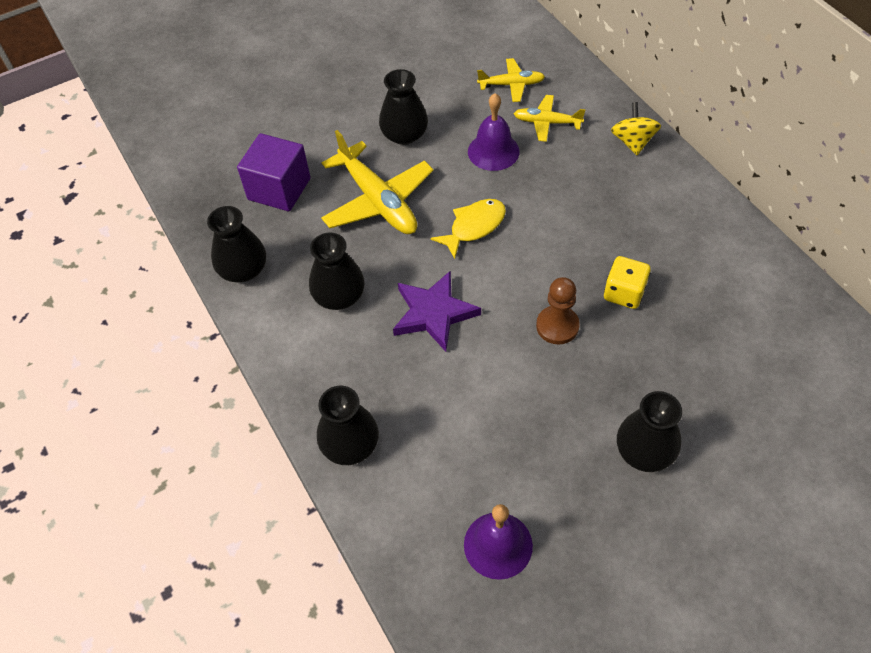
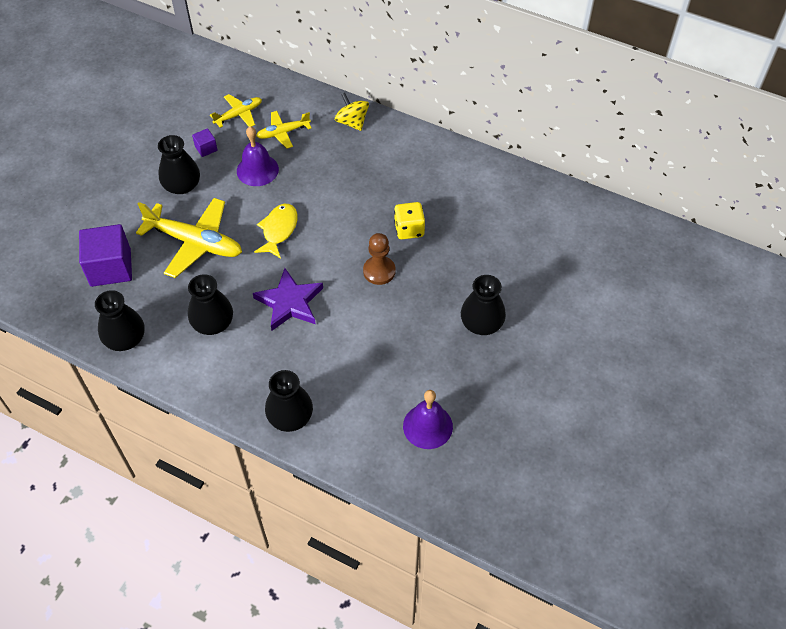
camera: 35 degrees left, 0 degrees up
none -> purple cube [192,128,218,157]

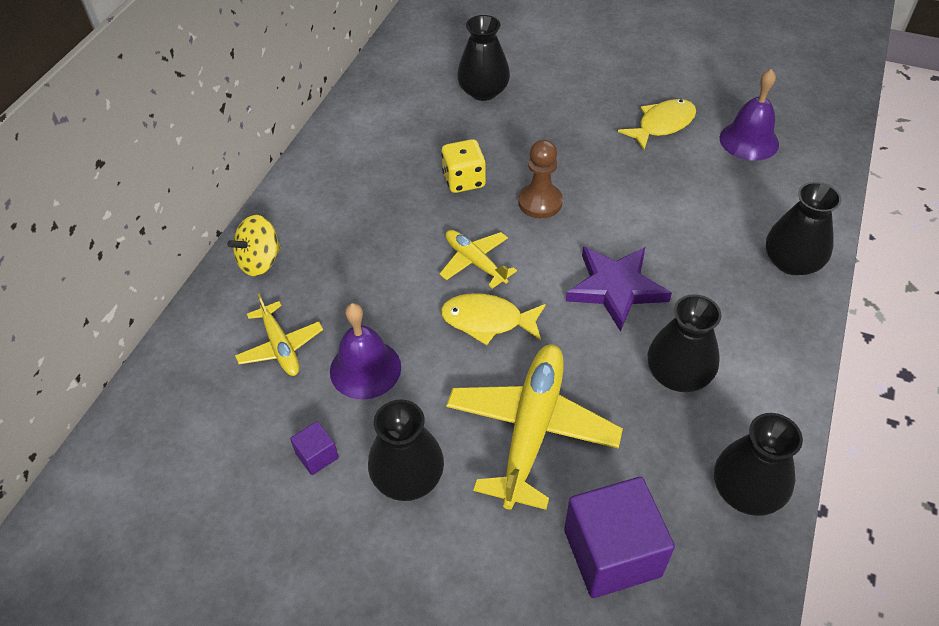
camera: 95 degrees left, 5 degrees down
yellow plane [210,94,262,128] -> yellow plane moved to [439,230,517,289]
black vase [461,275,506,335] -> black vase moved to [457,15,510,101]
none -> yellow fish [618,99,696,150]

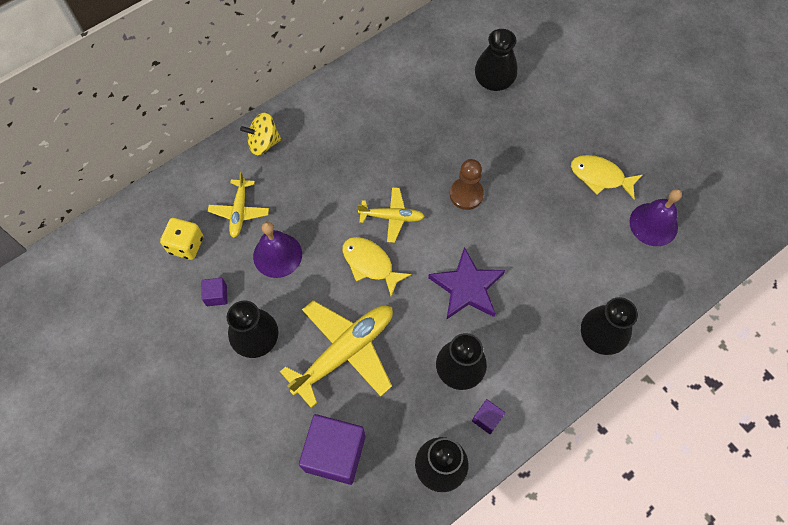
camera: 30 degrees right, 15 degrees up
yellow plane [439,230,517,289] -> yellow plane turned 105 degrees clockwise [357,187,425,243]
yellow dice [441,139,486,193] -> yellow dice moved to [160,218,203,260]
yellow fish [618,99,696,150] -> yellow fish turned 150 degrees counterclockwise [571,155,642,199]
none -> purple cube [472,399,505,434]

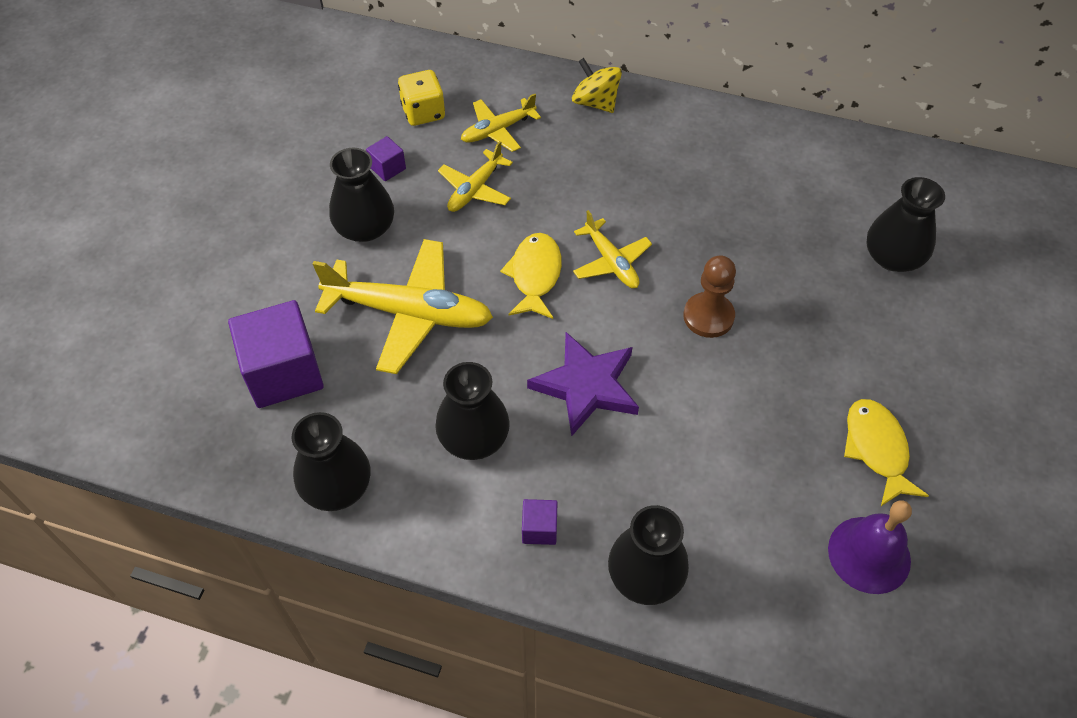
camera: 55 degrees right, 10 degrees down
purple bell [253,222,302,278] -> yellow plane [438,141,513,212]
purple cube [472,399,505,434] -> purple cube moved to [522,499,558,545]

